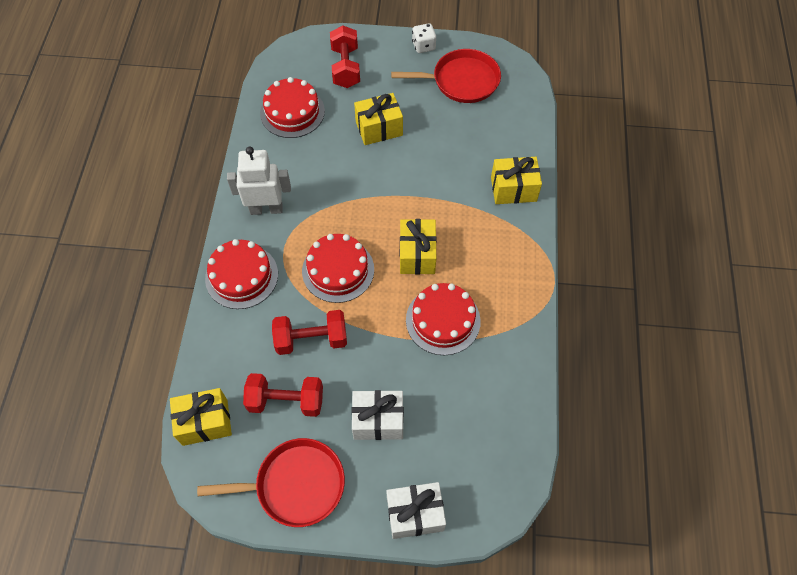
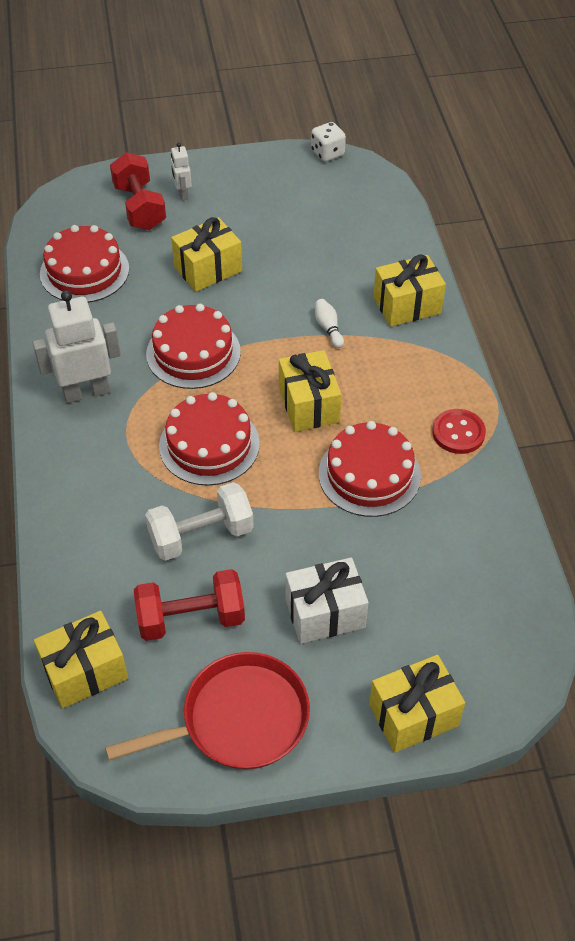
camera: 15 degrees left, 10 degrees down
red cake [205,239,278,309] -> red cake moved to [146,304,241,389]
red dumbbell [272,310,347,355] -> white dumbbell [145,482,254,561]
white gift [386,482,446,539] -> yellow gift [369,655,465,753]
red pan [391,49,501,103] -> none
white dice [412,23,436,53] -> white dice moved to [311,122,346,162]
none -> white robot [171,142,192,200]
none -> white bowling pin [315,299,344,348]
none -> red button [432,409,486,454]

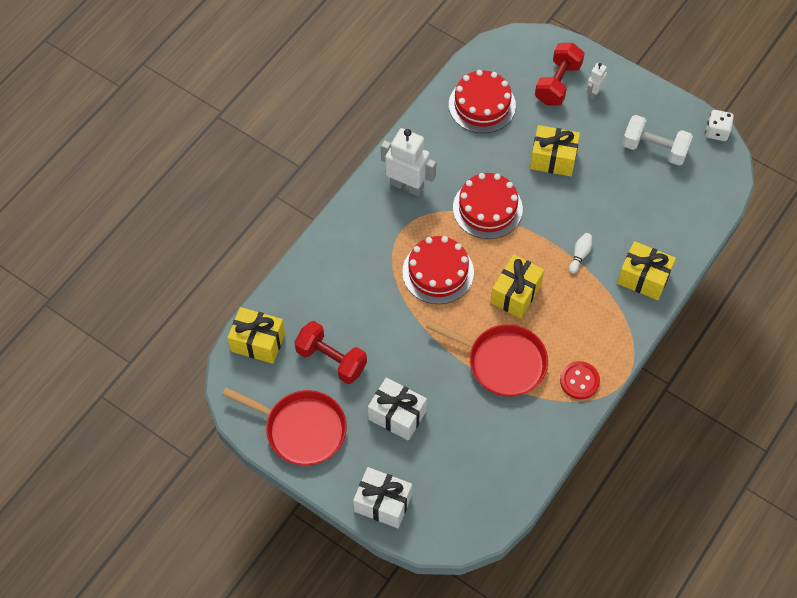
camera: 45 degrees right, 10 degrees up
white dumbbell [145,482,254,561] -> white dumbbell moved to [622,115,693,165]
red cake [319,421,421,517] -> red pan [426,320,548,397]
yellow gift [369,655,465,753] -> white gift [353,467,412,528]

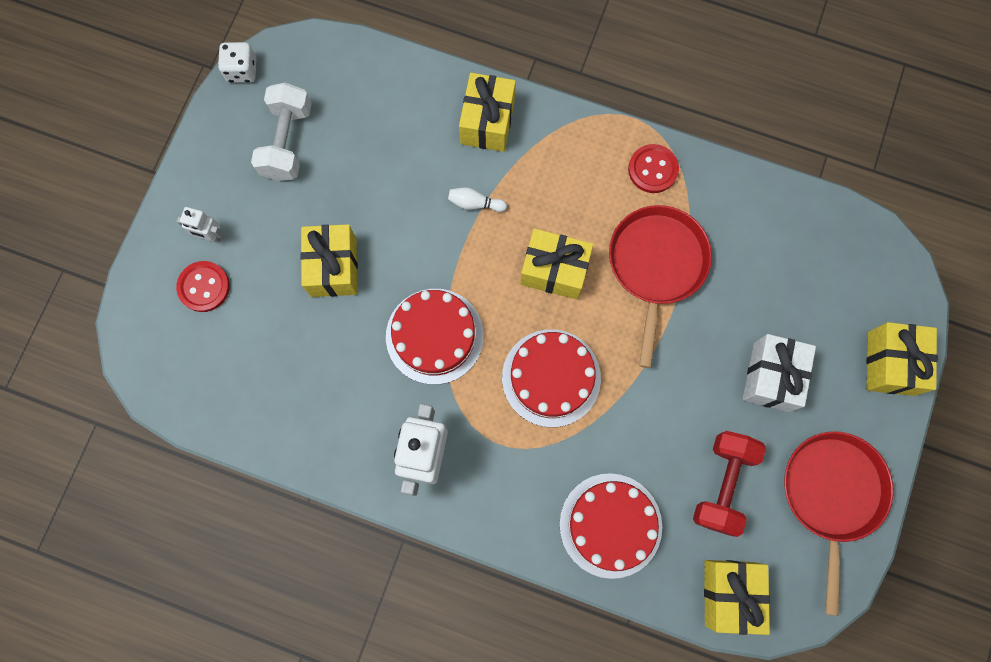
camera: 105 degrees left, 15 degrees up
white gift [353,467,412,528] -> yellow gift [867,322,938,396]
red cake [449,70,516,133] -> red cake moved to [559,473,662,579]
red dumbbell [535,43,585,106] -> red button [176,261,230,312]

